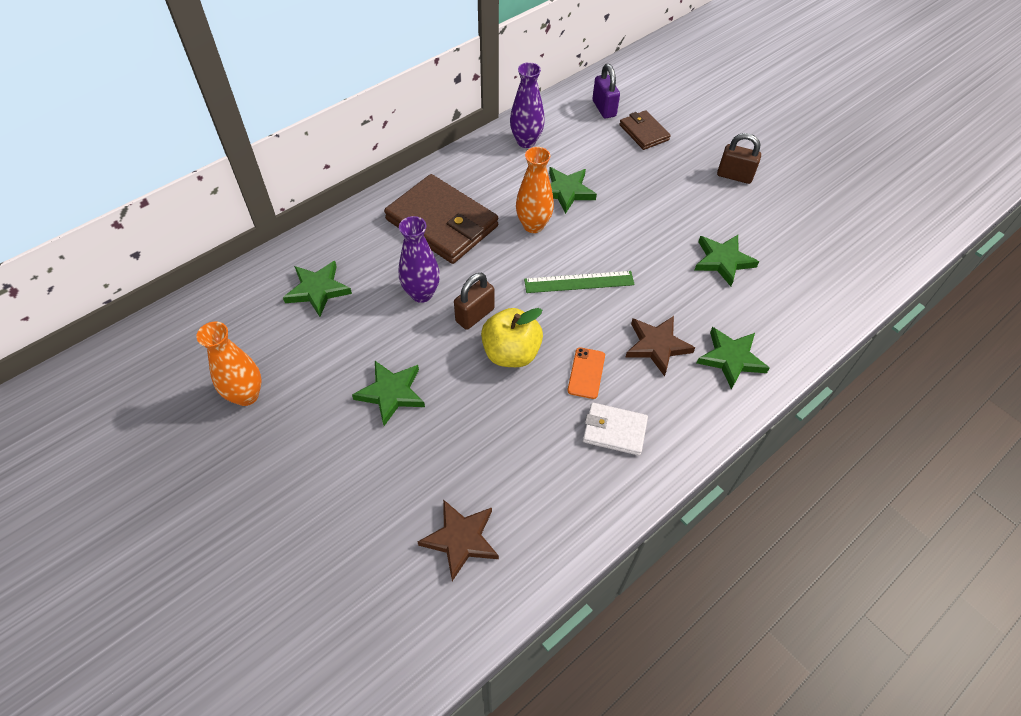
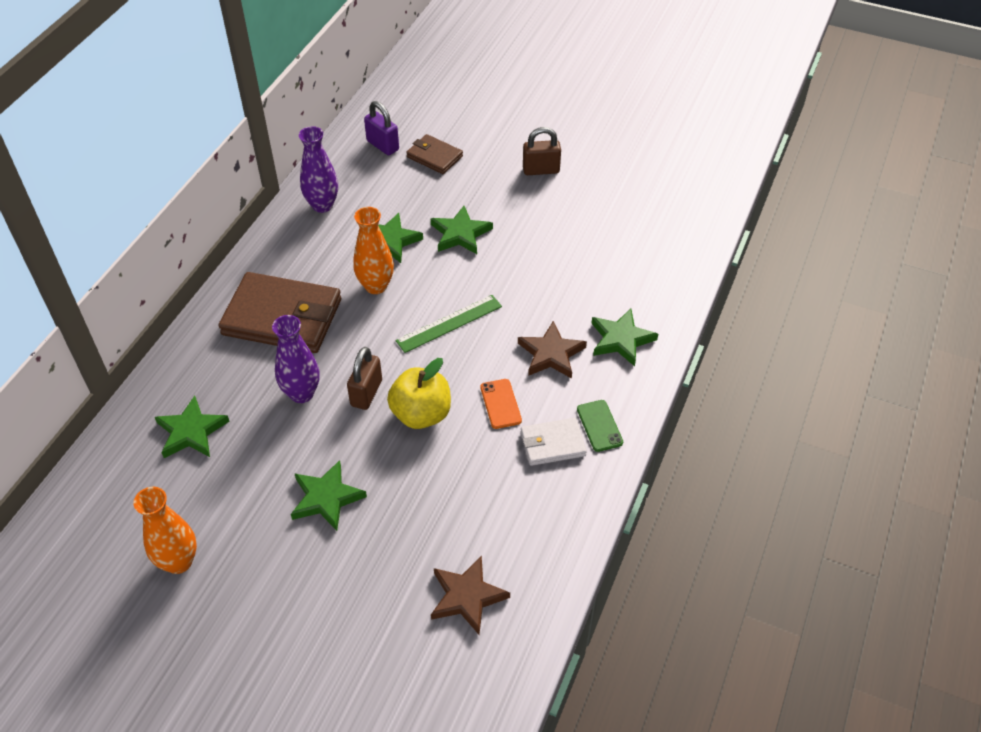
camera: 25 degrees left, 5 degrees down
green star [695,235,759,286] -> green star moved to [431,206,493,254]
none -> green phone [577,400,623,452]

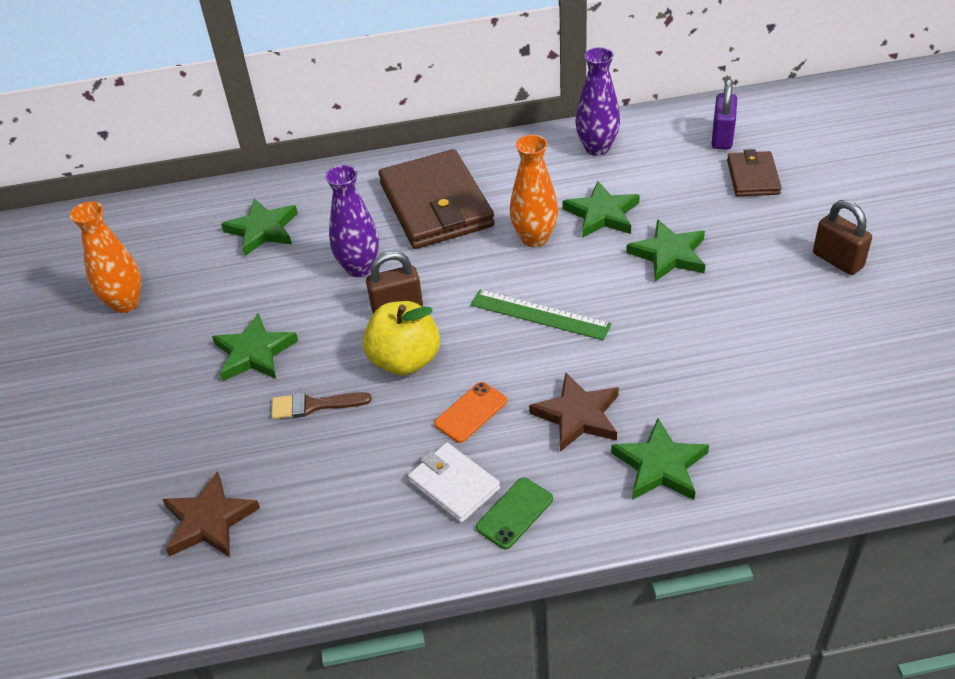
camera: 60 degrees right, 5 degrees down
none -> brown brush [272,392,372,419]

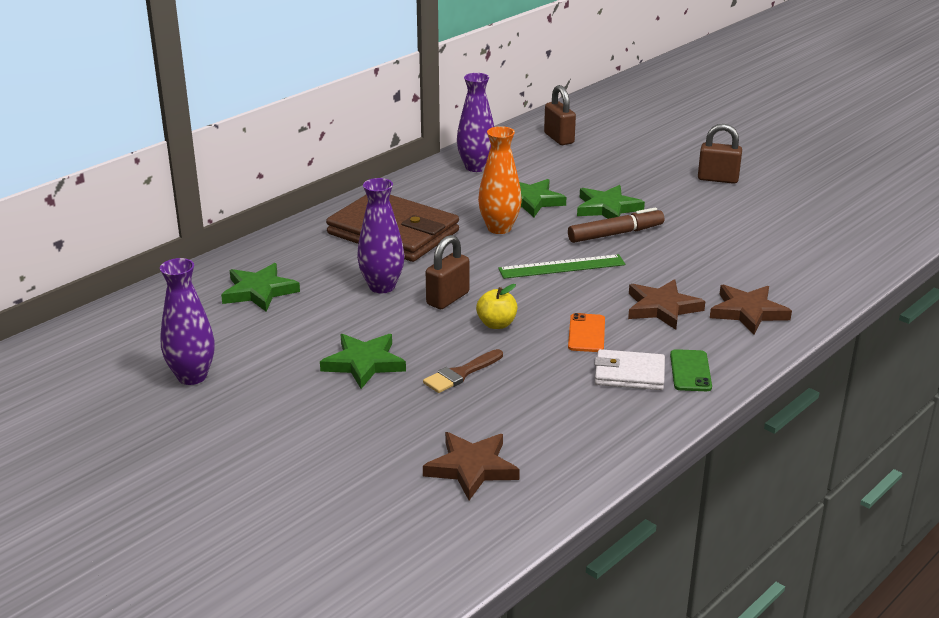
camera: 40 degrees left, 15 degrees down
orange vase [70,202,141,313] -> purple vase [160,258,215,385]
yellow apple [363,301,440,376] -> yellow apple [476,284,518,329], size x0.59
green star [611,418,709,500] -> brown star [710,284,792,334]
purple padlock [712,79,737,150] -> brown padlock [544,85,576,145]
brown wallet [727,149,782,196] -> none
none -> brown marker [568,207,664,243]

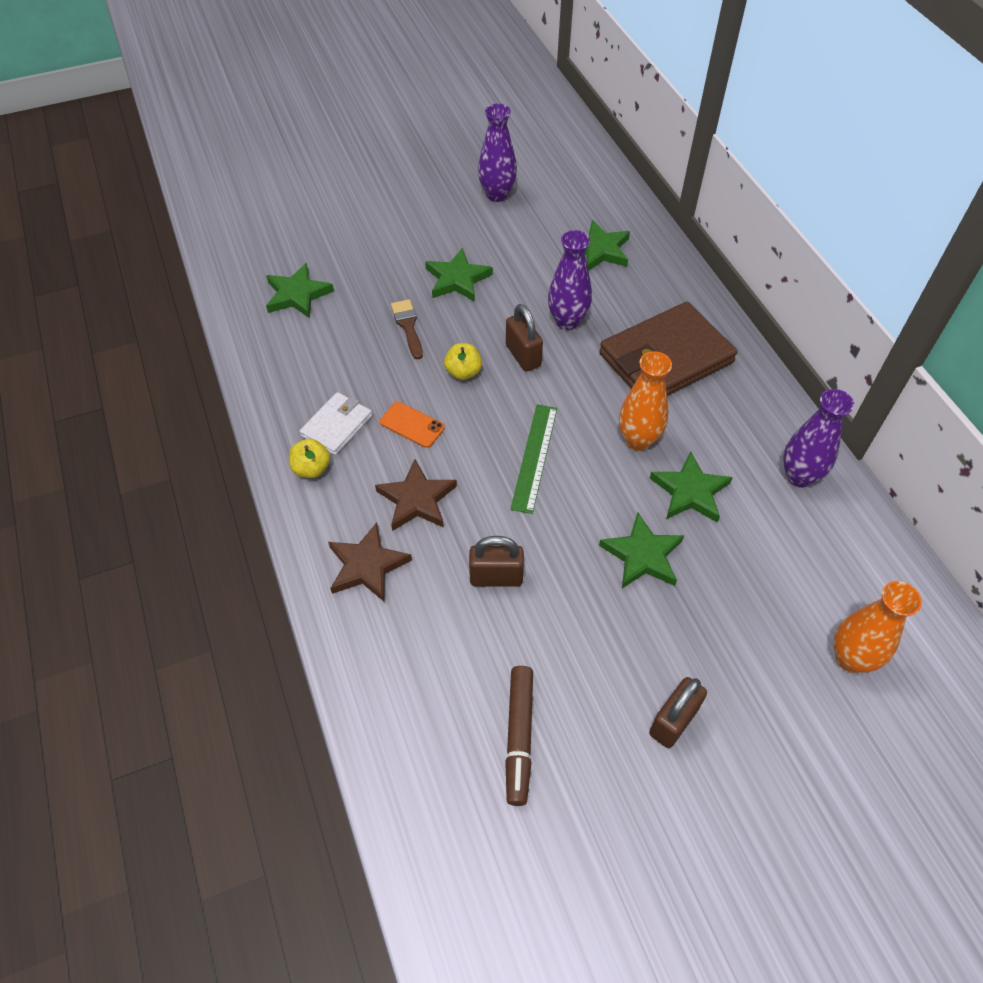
camera: 115 degrees right, 25 degrees up
brown star [423,432,520,500] -> green star [266,263,334,318]
brown padlock [544,85,576,145] -> brown padlock moved to [469,536,524,587]
brown marker [568,207,664,243] -> brown marker moved to [505,666,533,806]
green phone [670,349,712,391] -> yellow apple [289,439,330,478]
none -> orange vase [834,581,922,673]

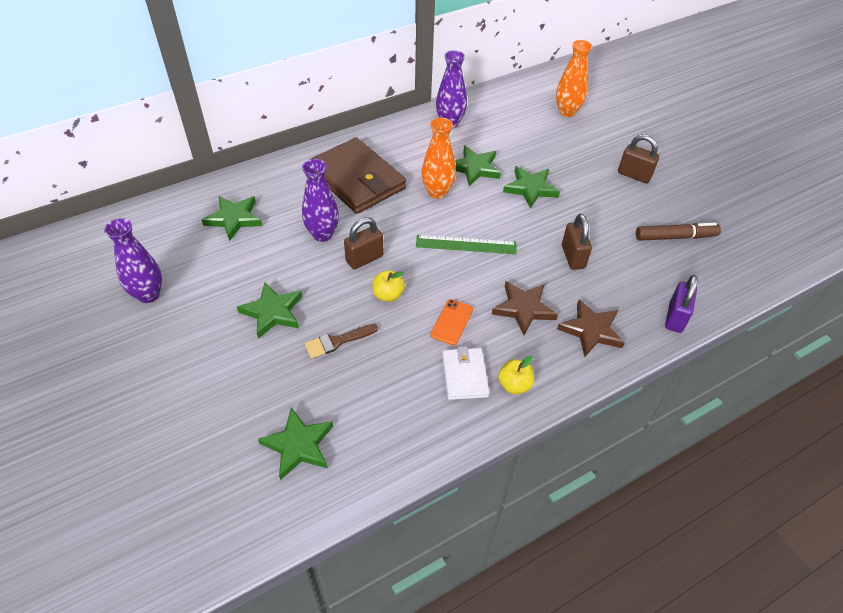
camera: 100 degrees left, 5 degrees down
white wallet [300,392,372,455] -> white wallet turned 60 degrees clockwise [442,346,489,400]
none -> purple padlock [665,275,698,333]

